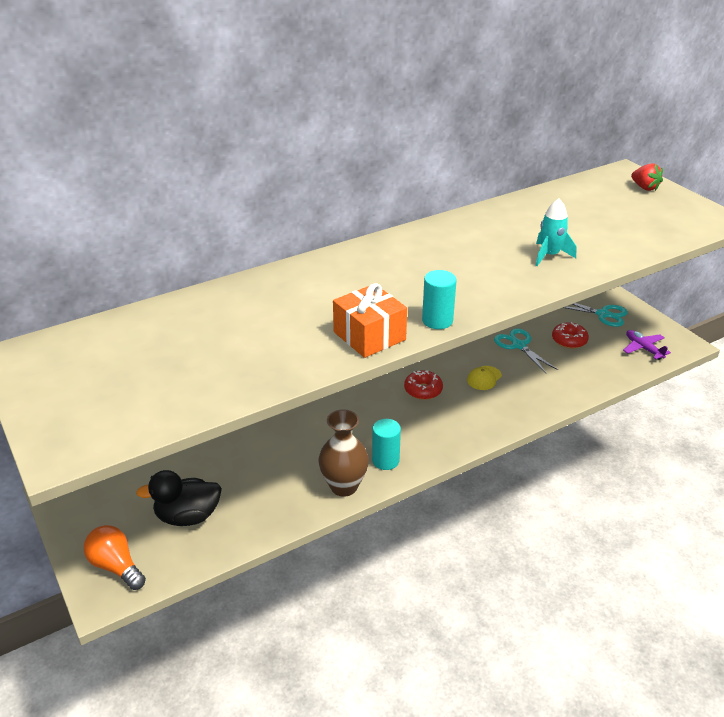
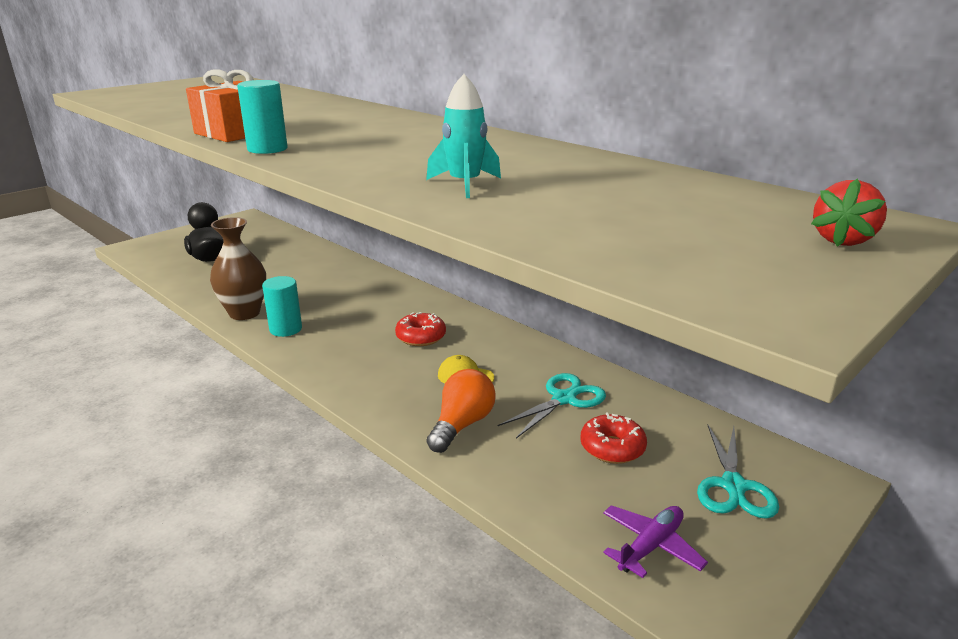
camera: 75 degrees right, 10 degrees down
orange light bulb [84,525,146,590] -> orange light bulb moved to [427,369,496,453]

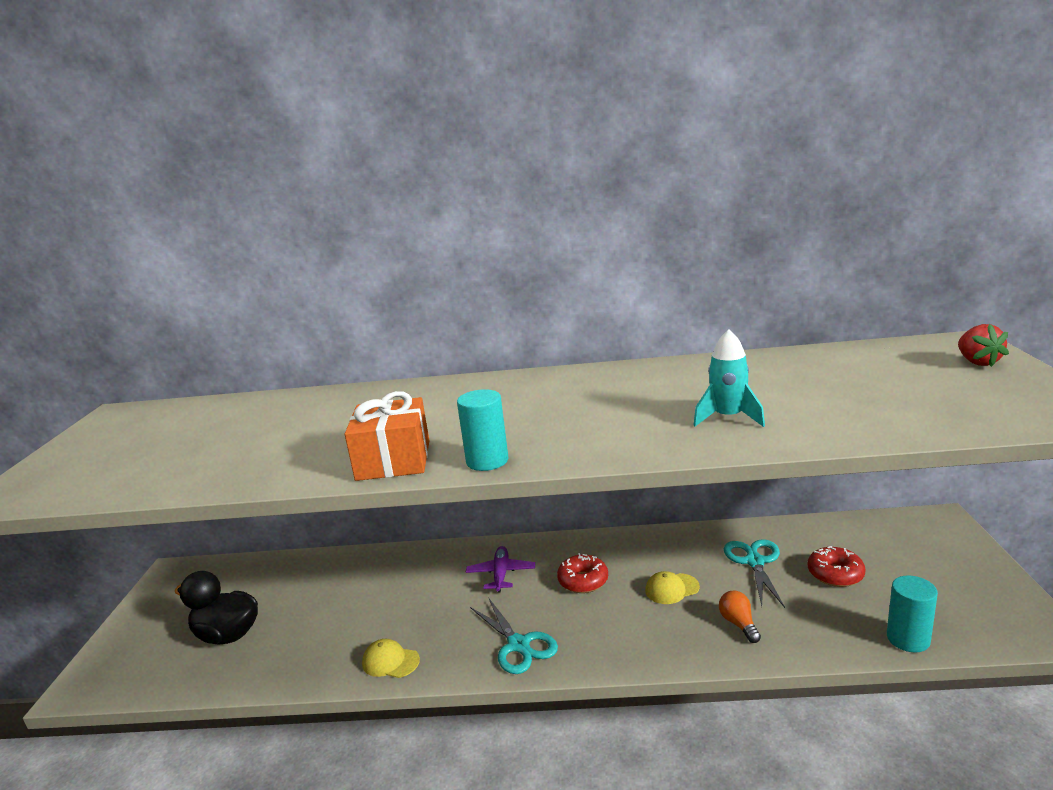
camera: 40 degrees left, 5 degrees down
brown vase [210,217,266,320] -> yellow cap [362,639,420,678]
turquoise cylinder [262,276,302,337] -> turquoise cylinder moved to [887,575,938,652]
orange light bulb [427,369,496,453] -> orange light bulb [719,591,761,643], size x0.63
purple plane [603,505,708,578] -> purple plane moved to [466,546,535,593]
turquoise scissors [697,425,779,519] -> turquoise scissors moved to [470,597,558,674]

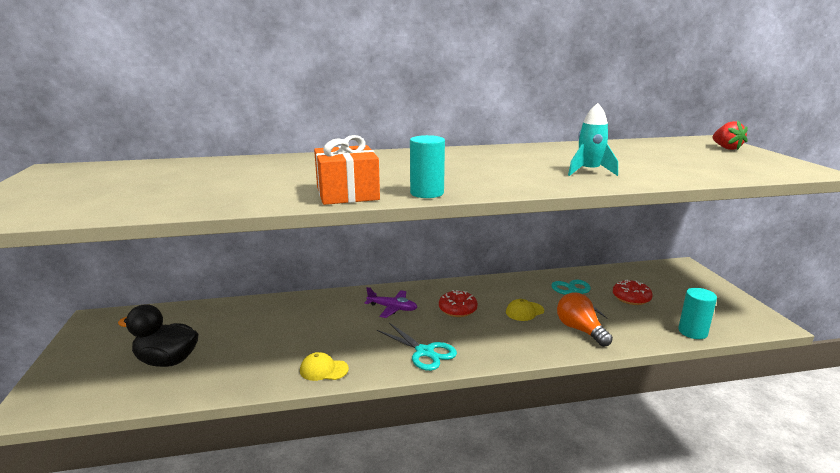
camera: 15 degrees left, 0 degrees up
purple plane [466,546,535,593] -> purple plane turned 120 degrees clockwise [365,287,417,318]
orange light bulb [719,591,761,643] -> orange light bulb [557,292,613,347], size x1.58

